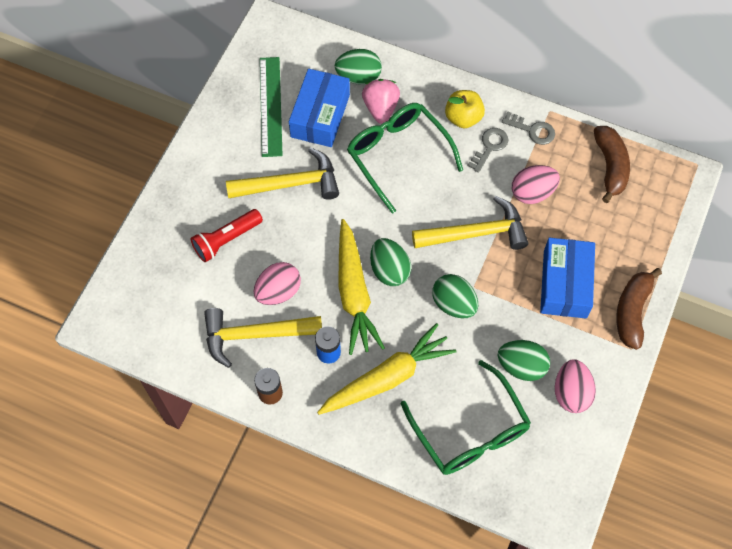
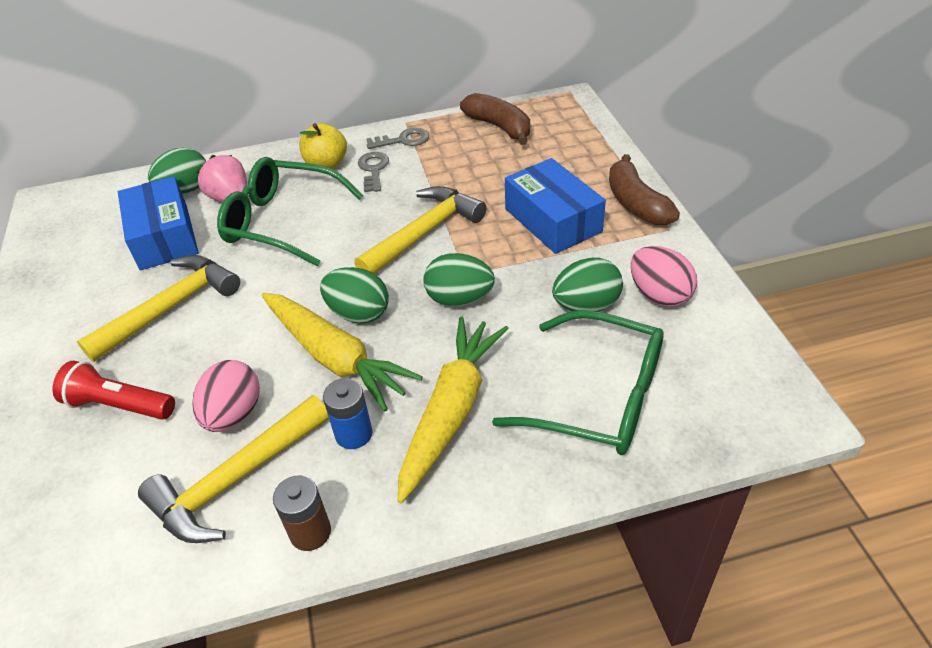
camera: 35 degrees left, 20 degrees down
red flashlight [190,209,263,262] -> red flashlight turned 90 degrees clockwise [53,361,175,420]
green ruler [260,57,283,157] -> none
pink egg [512,165,560,204] -> none

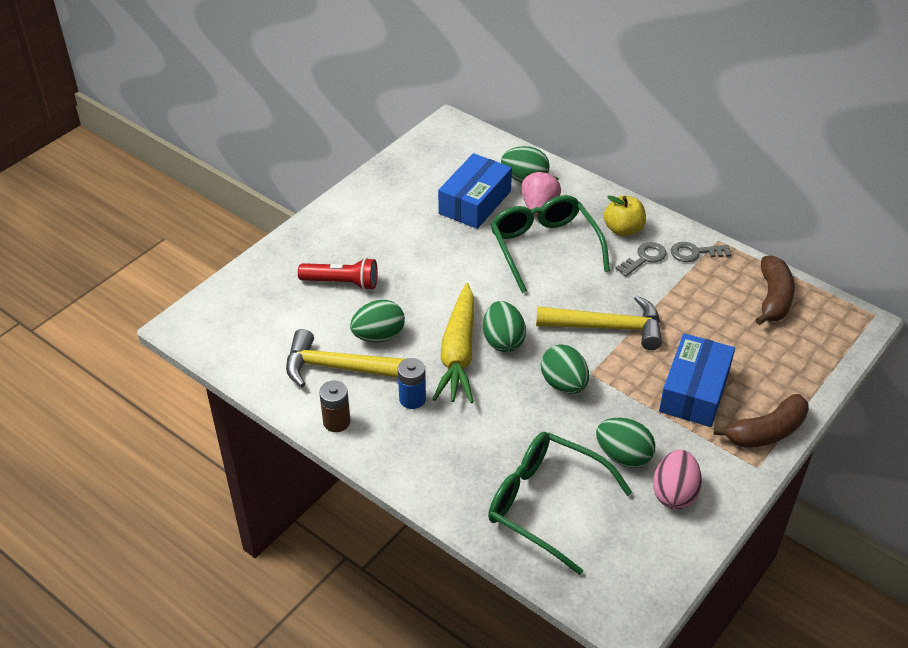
camera: 50 degrees right, 0 degrees up
red flashlight [53,361,175,420] -> red flashlight turned 120 degrees clockwise [298,258,378,290]
yellow hammer [77,255,240,362] -> none
pink egg [193,360,260,432] -> green egg [350,300,405,342]
grey key [366,128,429,149] -> grey key turned 135 degrees clockwise [671,242,731,262]
yellow carrot [398,317,509,503] -> none
green glasses [492,310,664,455] -> green glasses turned 135 degrees clockwise [488,432,633,575]
brown banana [609,154,680,225] -> brown banana turned 150 degrees counterclockwise [714,394,809,448]

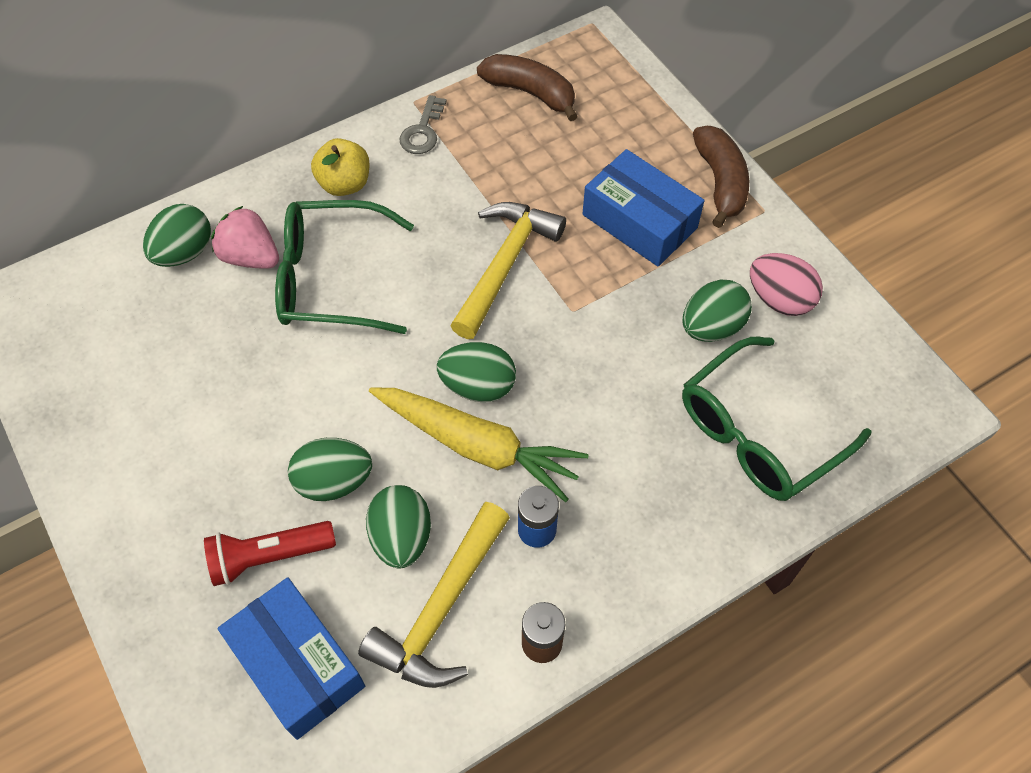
camera: 70 degrees left, 15 degrees up
red flashlight [298,258,378,290] -> red flashlight turned 135 degrees counterclockwise [204,521,336,586]
blue box [438,153,512,229] -> blue box moved to [218,577,365,740]
green egg [541,345,589,394] -> green egg moved to [288,438,372,501]
grey key [615,242,667,277] -> none

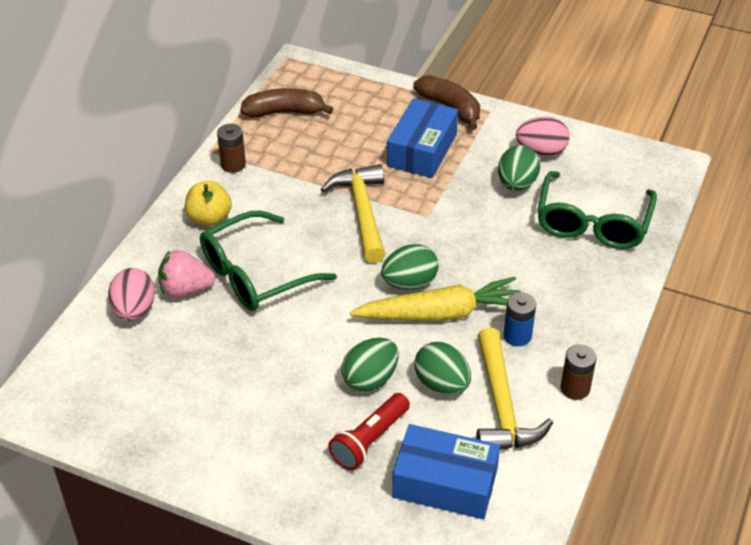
camera: 35 degrees left, 15 degrees down
green egg [143,204,211,267] -> pink egg [108,268,155,321]
grey key [399,95,447,154] -> brown battery [217,124,246,173]
blue box [582,149,704,267] -> blue box turned 75 degrees counterclockwise [387,98,458,178]

